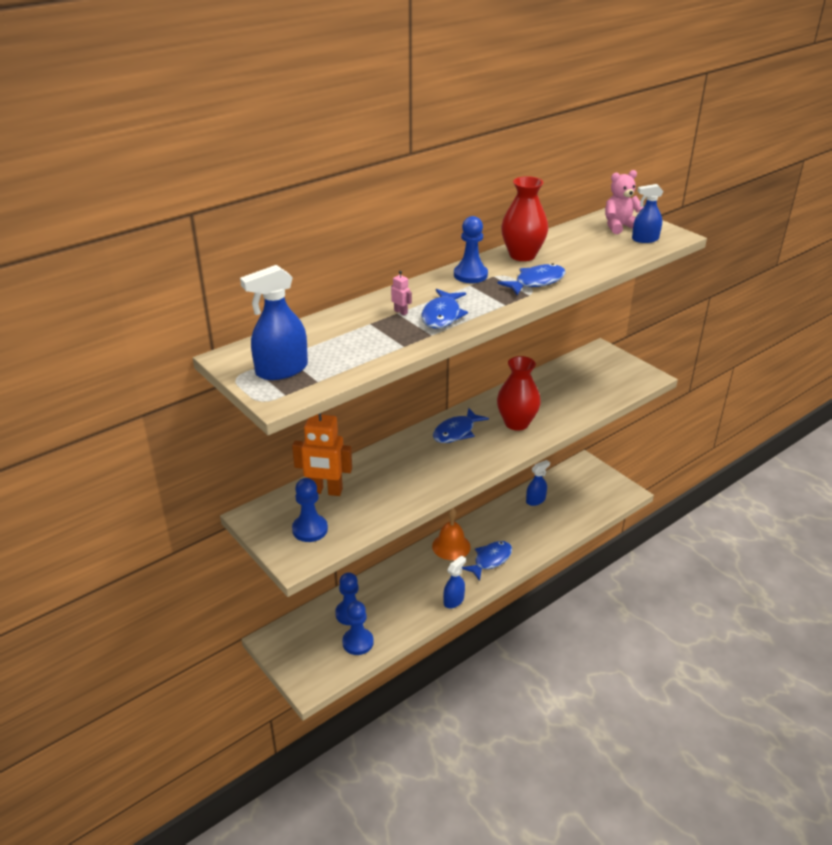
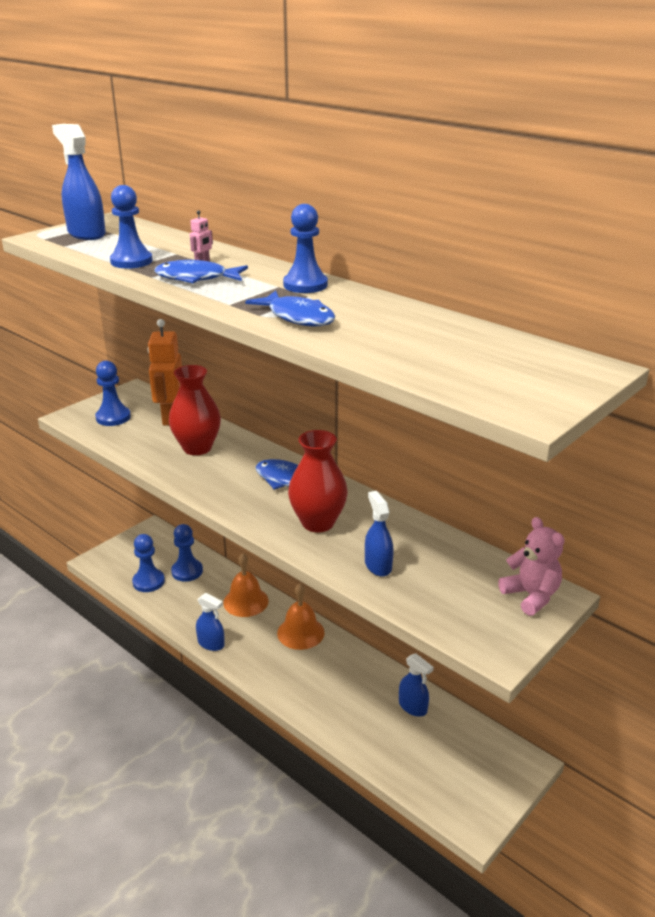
camera: 80 degrees right, 5 degrees down
blue fish [462,541,512,581] -> none
red vase [501,176,548,261] -> red vase moved to [169,365,221,455]
pink teddy bear [605,170,643,234] -> pink teddy bear moved to [498,517,564,616]
blue spray bottle [632,184,663,243] -> blue spray bottle moved to [365,491,394,577]
none -> blue pawn [110,185,153,268]
none -> orange bell [223,553,269,617]

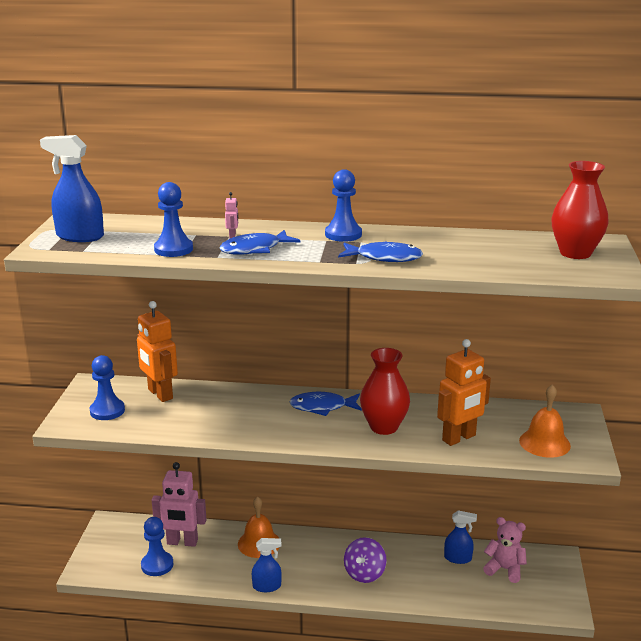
camera: 35 degrees left, 5 degrees down
red vase [169,365,221,455] -> red vase moved to [551,161,609,259]
blue pawn [171,524,203,582] -> pink robot [152,462,206,547]
orange bell [277,583,325,650] -> orange bell moved to [519,384,571,458]
blue spray bottle [365,491,394,577] -> orange robot [437,339,491,446]
pink teddy bear [498,517,564,616] -> pink teddy bear moved to [483,517,527,583]
none -> purple spinning top [344,537,387,583]

